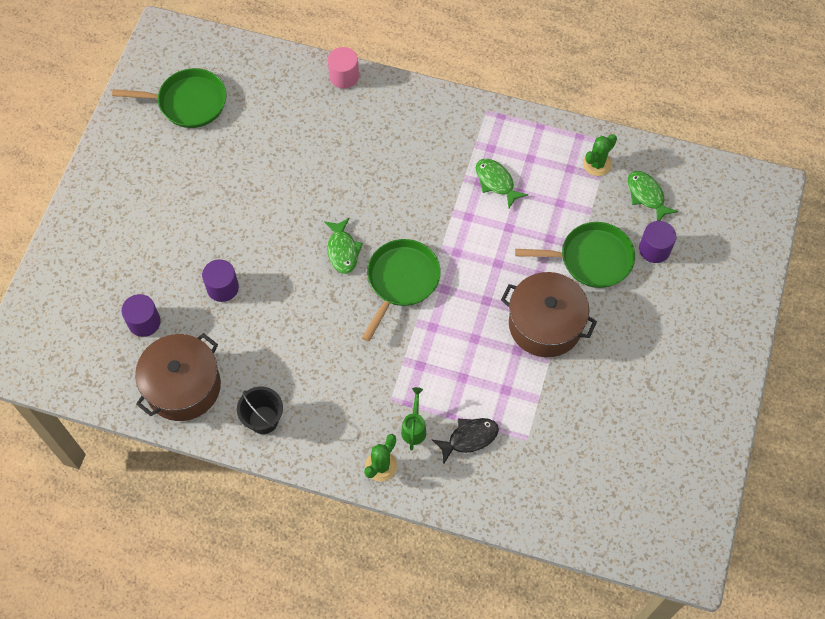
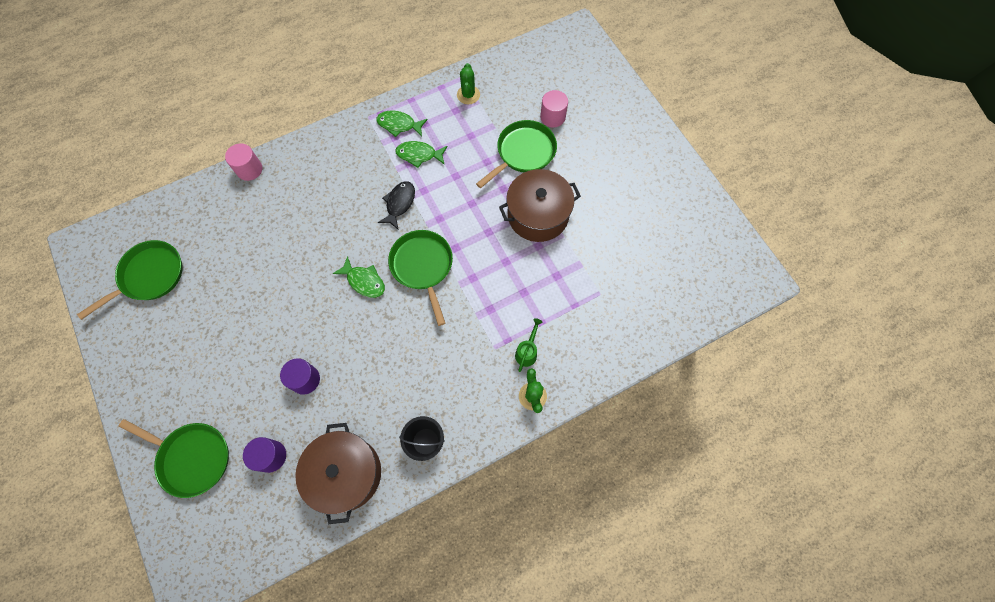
camera: 45 degrees left, 5 degrees up
green watering can [401,387,426,450] -> green watering can turned 60 degrees clockwise [515,318,542,372]
black fish [432,418,499,463] -> black fish moved to [378,181,415,230]
green fish [628,171,678,221] -> green fish moved to [376,110,428,137]
purple cylinder [639,221,676,263] -> pink cylinder [540,90,568,127]
none -> green pan [119,419,229,498]

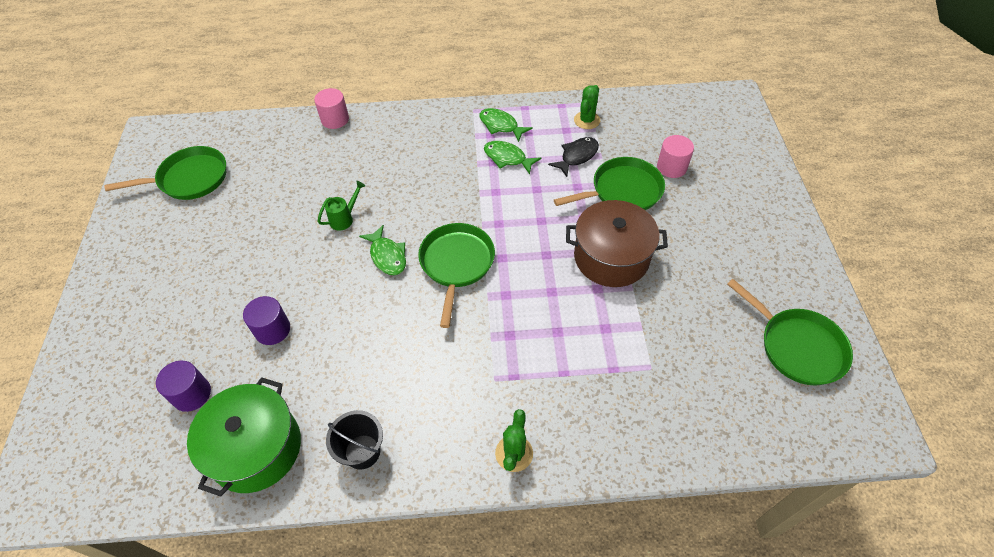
camera: 25 degrees right, 15 degrees down
green pan [119,419,229,498] -> green pan moved to [727,279,853,386]
brown pot [295,423,381,524] -> green pot [187,377,301,497]
black fish [378,181,415,230] -> black fish moved to [548,137,599,177]
green watering can [515,318,542,372] -> green watering can moved to [318,181,365,230]

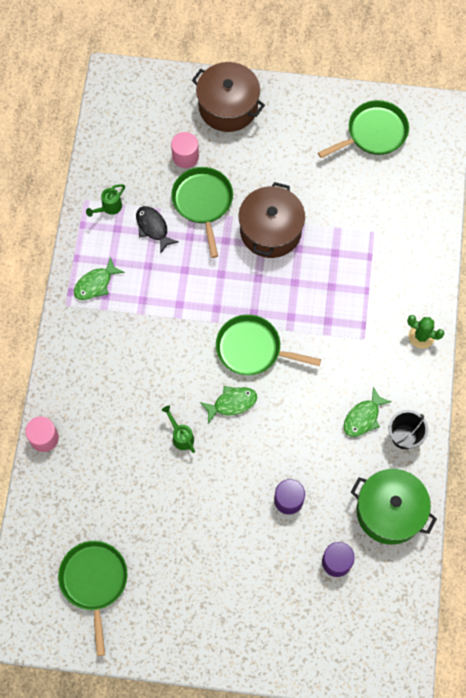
camera: 80 degrees left, 15 degrees up
green fish [484,141,541,174] -> green fish moved to [344,387,392,437]
green cactus [574,85,600,129] -> green watering can [86,184,125,217]
none -> brown pot [192,62,265,132]

